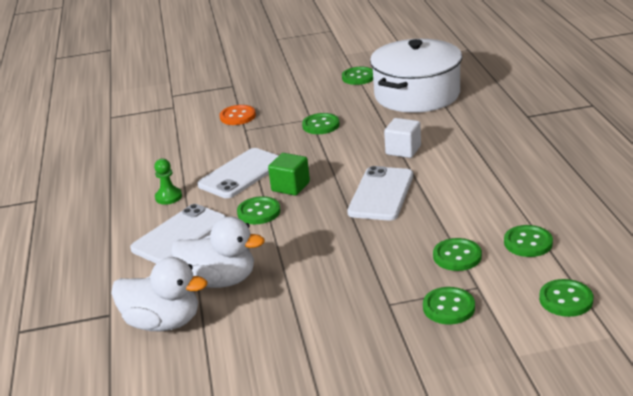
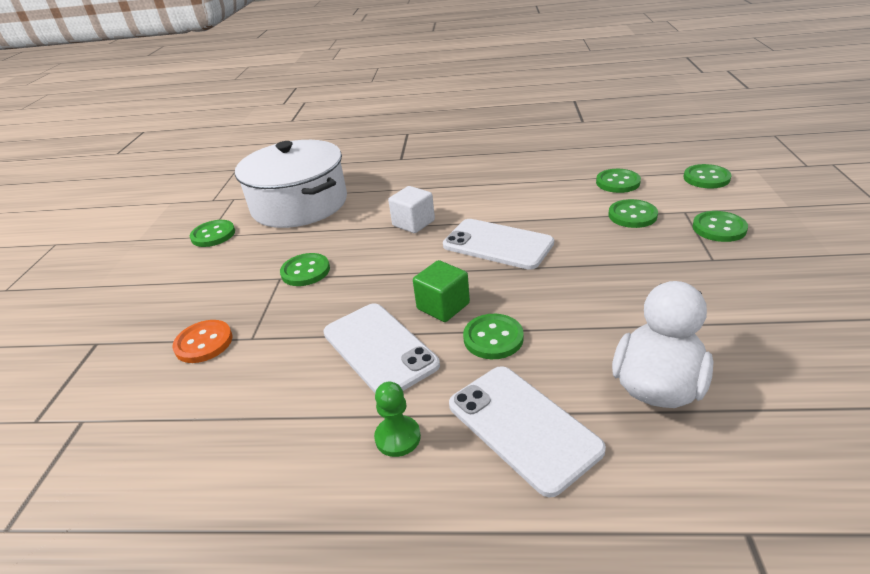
camera: 75 degrees left, 5 degrees up
white duck [111,257,207,331] -> none

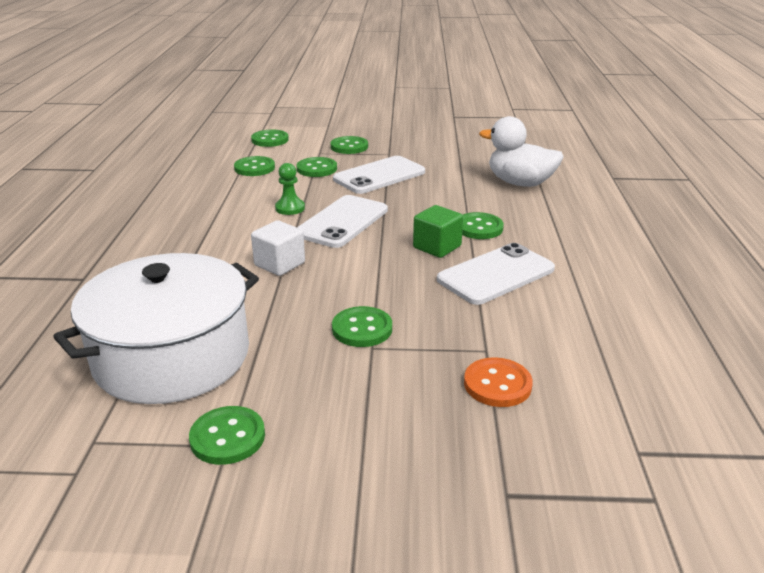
camera: 95 degrees left, 5 degrees down
green pawn [374,382,421,457] -> green pawn moved to [275,163,305,215]
white phone [449,366,606,497] -> white phone moved to [333,156,425,194]

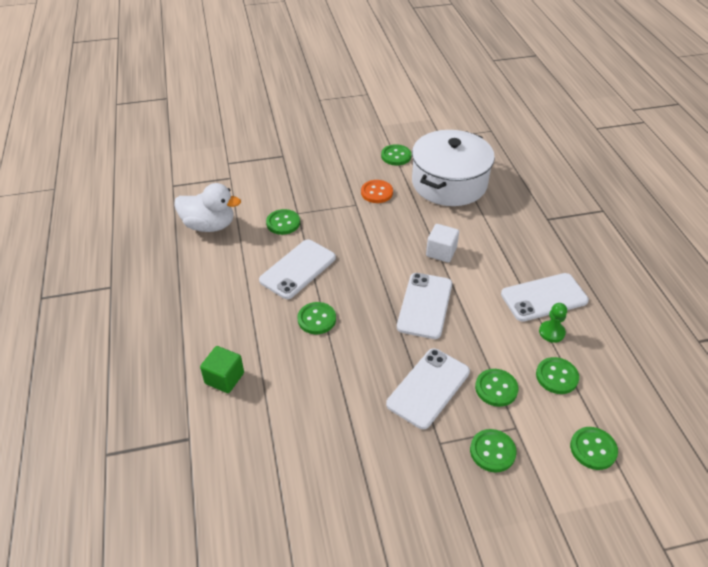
camera: 165 degrees right, 15 degrees up
green pawn [275,163,305,215] -> green pawn moved to [539,303,567,343]
green button [332,306,392,347] -> green button moved to [266,209,300,235]
green cube [413,205,463,258] -> green cube moved to [200,346,244,393]
orange button [464,357,533,407] -> orange button moved to [361,180,393,203]
white duck [479,116,564,187] -> white duck moved to [174,183,241,232]
none -> white phone [501,273,589,322]

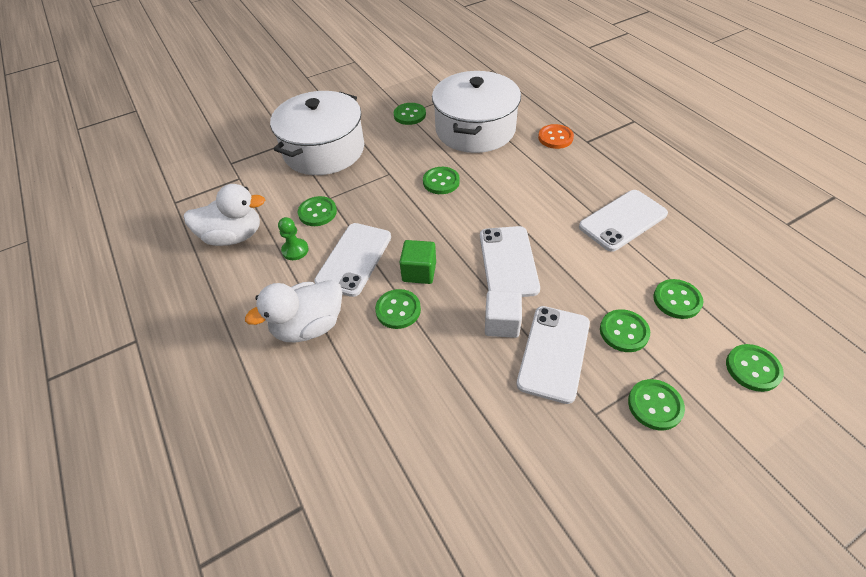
camera: 15 degrees left, 5 degrees up
green cube [200,346,244,393] -> green cube moved to [400,240,436,284]
orange button [361,180,393,203] -> orange button moved to [538,124,574,149]
white cube [426,224,459,263] -> white cube moved to [485,291,522,338]
green pawn [539,303,567,343] -> green pawn moved to [278,217,309,260]
none -> white duck [245,280,342,343]
none -> white pot [270,91,364,175]
none -> green button [423,167,460,194]

